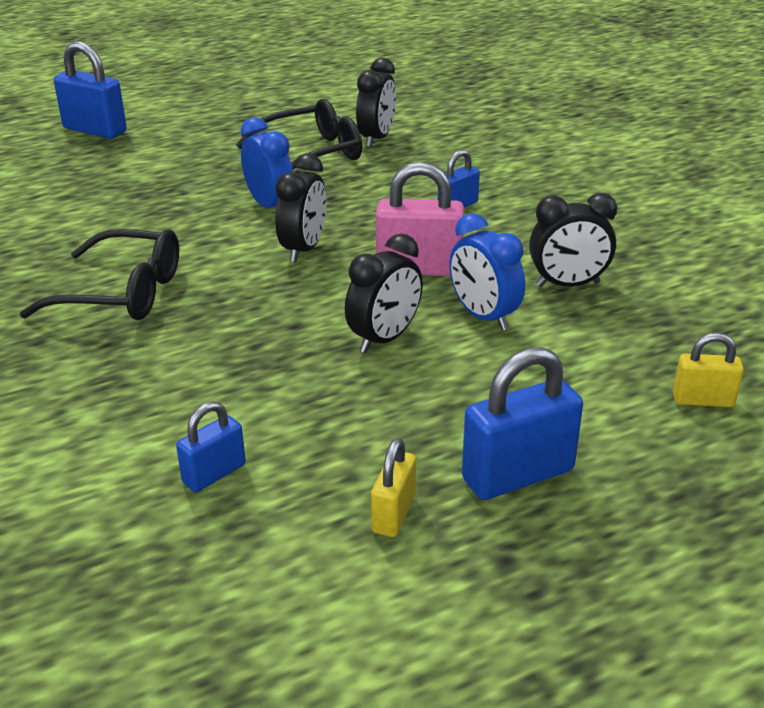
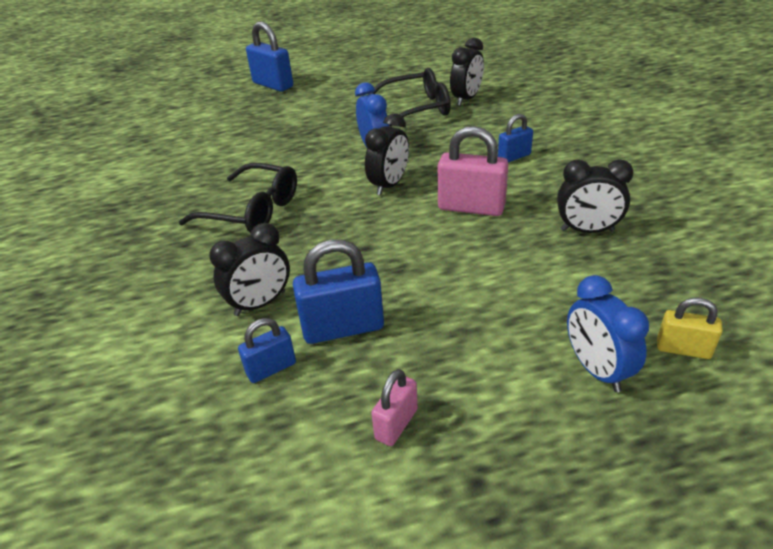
camera: 15 degrees right, 5 degrees up
black clock [345,233,423,353] -> black clock moved to [209,223,290,316]
yellow padlock [371,438,416,537] -> pink padlock [371,369,418,446]
blue clock [449,213,525,330] -> blue clock moved to [567,275,649,392]
blue padlock [462,347,583,500] -> blue padlock moved to [293,239,384,344]

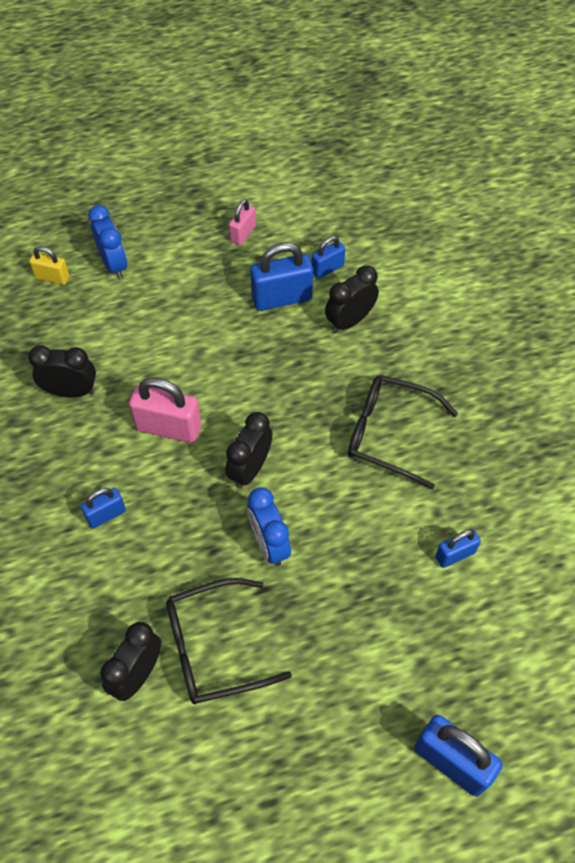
camera: 175 degrees right, 20 degrees up
none -> blue padlock [435,529,481,568]

